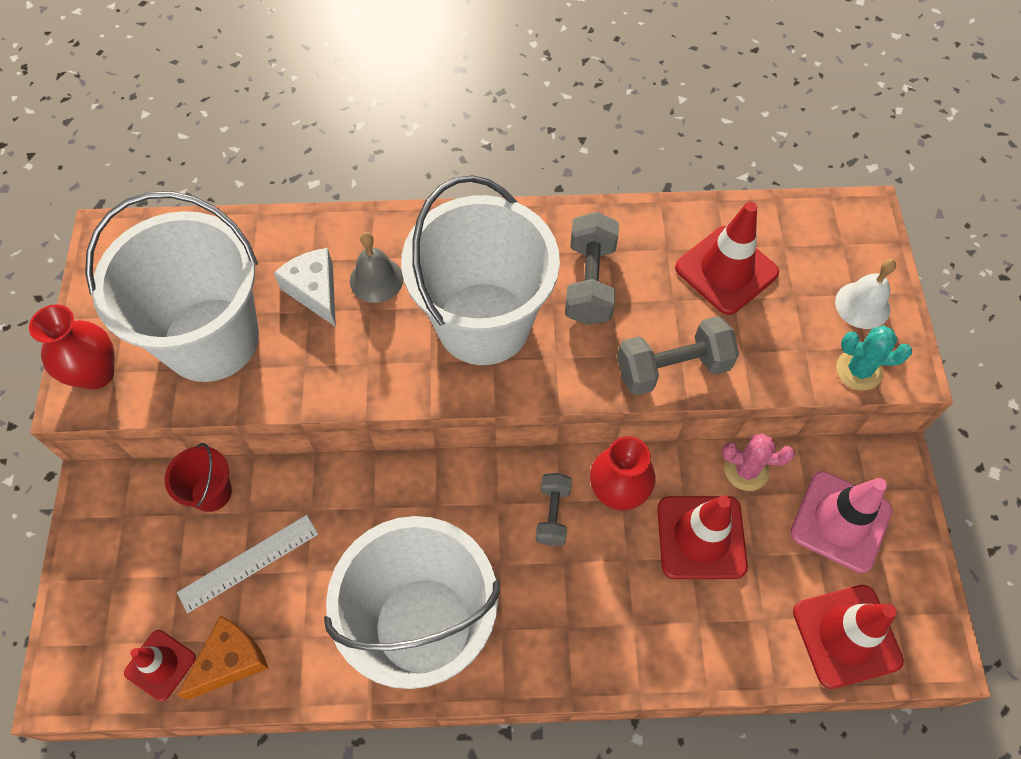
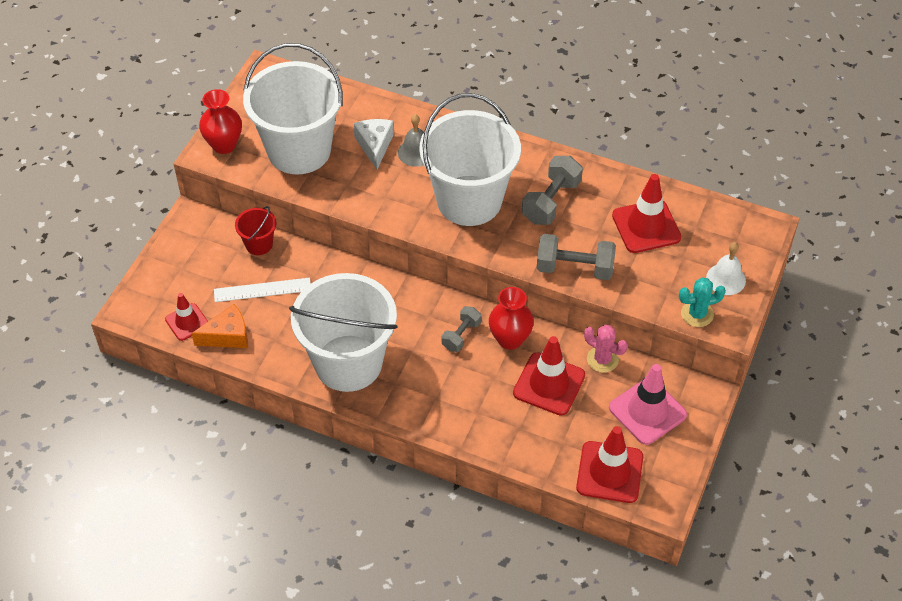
camera: 25 degrees right, 10 degrees down
turquoise cactus [836,326,912,390] -> turquoise cactus turned 45 degrees counterclockwise [679,277,726,327]

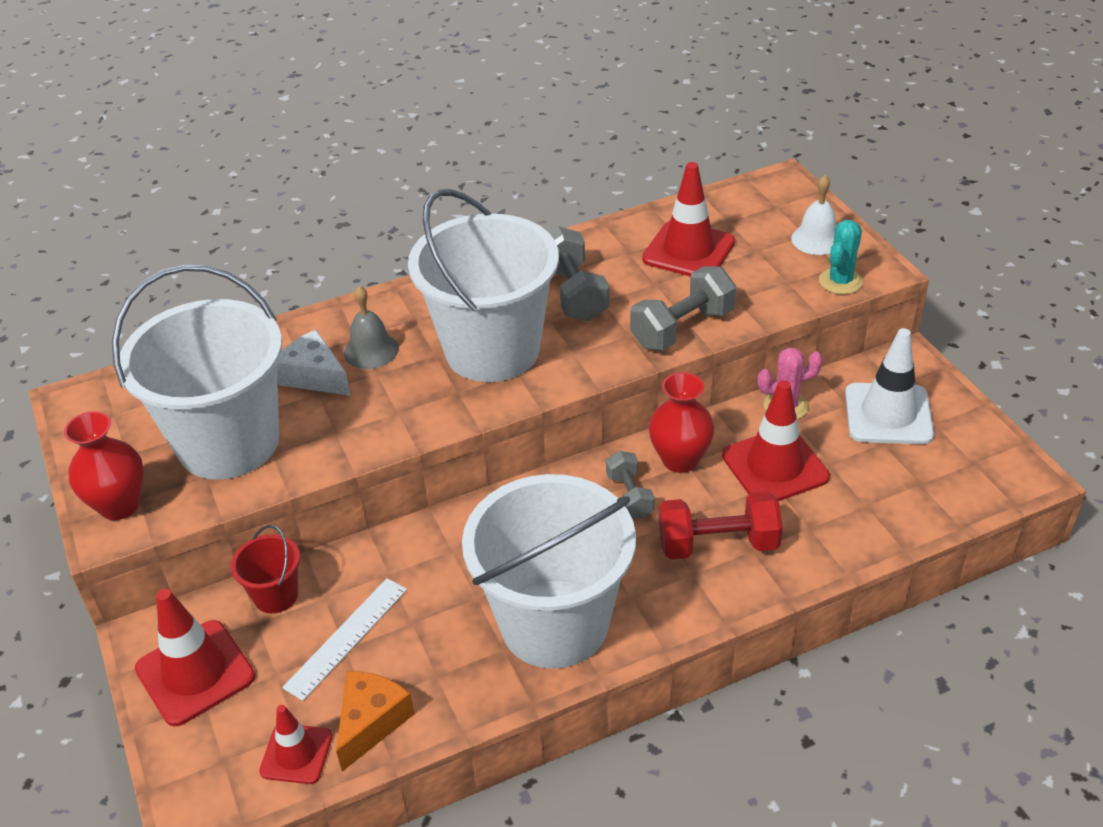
camera: 45 degrees left, 10 degrees down
red traffic cone [576,426,643,503] -> red traffic cone moved to [135,589,255,726]
pink traffic cone [609,364,687,445] -> white traffic cone [845,328,934,444]
none -> red dumbbell [659,491,783,559]

